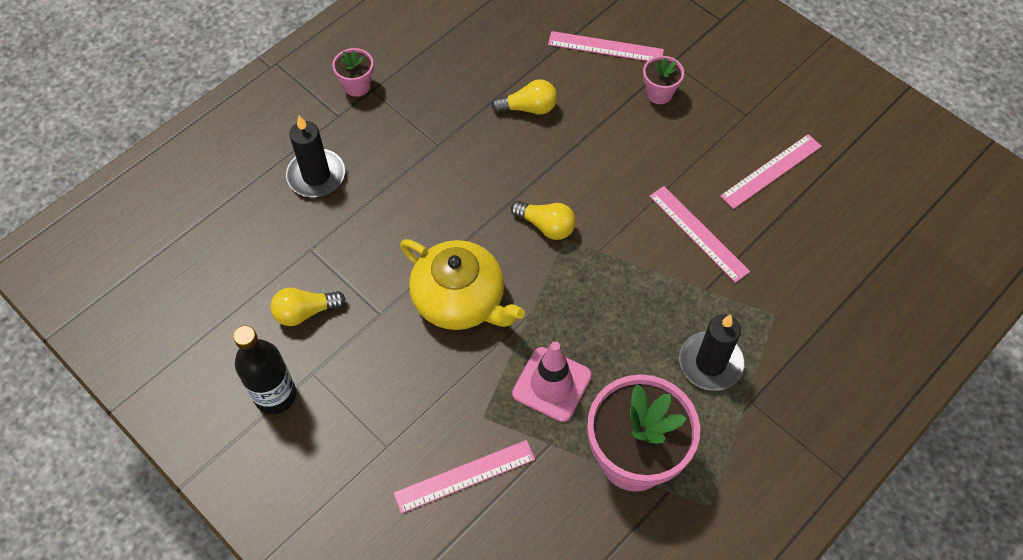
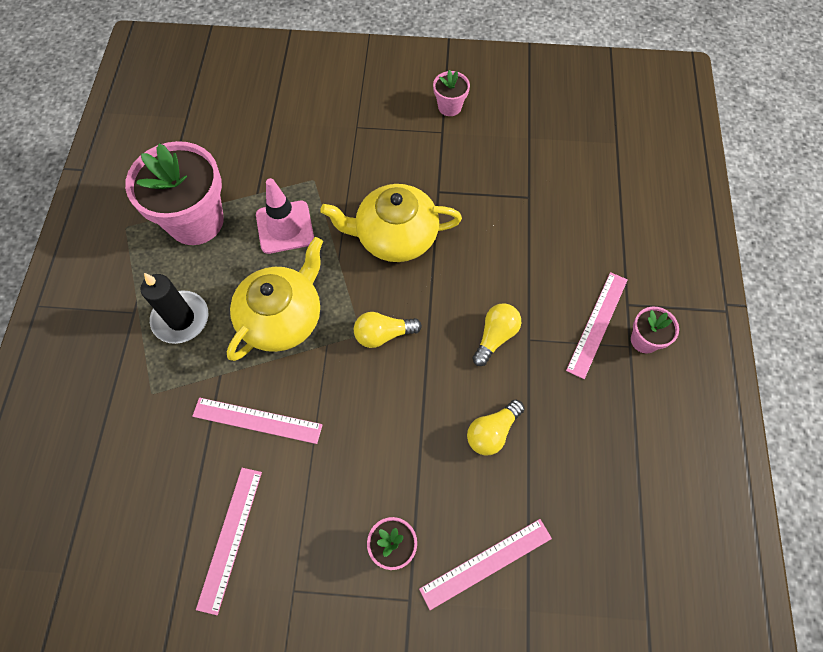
camera: 140 degrees right, 5 degrees up
black bottle [233,325,296,414] -> pink flower pot [433,70,470,116]
yellow light bulb [270,288,346,326] -> yellow light bulb moved to [472,303,521,366]
black candle [286,115,345,197] -> none
pink ruler [394,440,535,513] -> pink ruler moved to [566,272,628,379]
none -> yellow teapot [227,237,323,361]

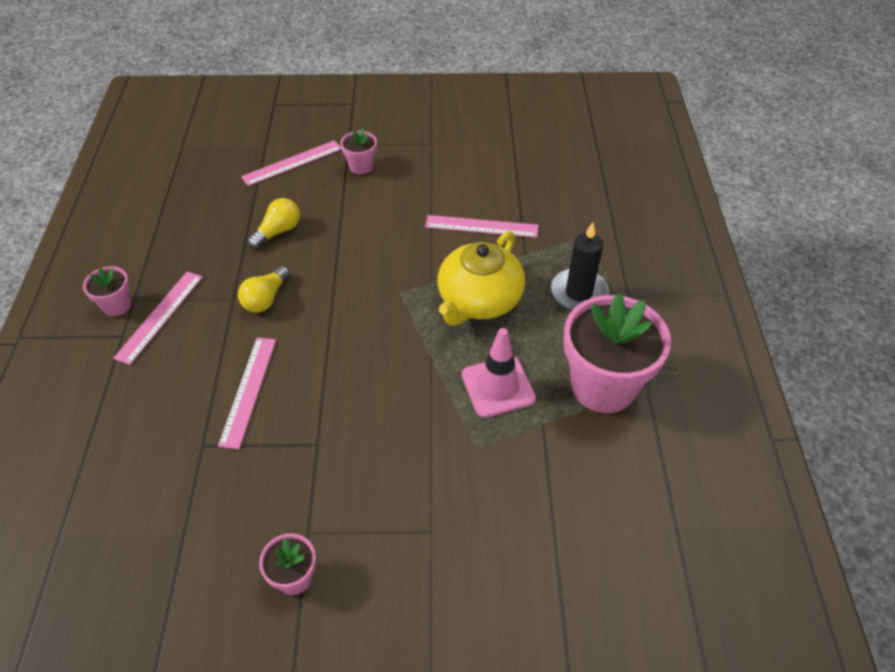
camera: 175 degrees right, 15 degrees down
pink ruler [196,468,262,615] -> pink ruler moved to [218,337,276,449]
yellow teapot [320,184,462,262] -> none
yellow light bulb [354,312,422,348] -> none

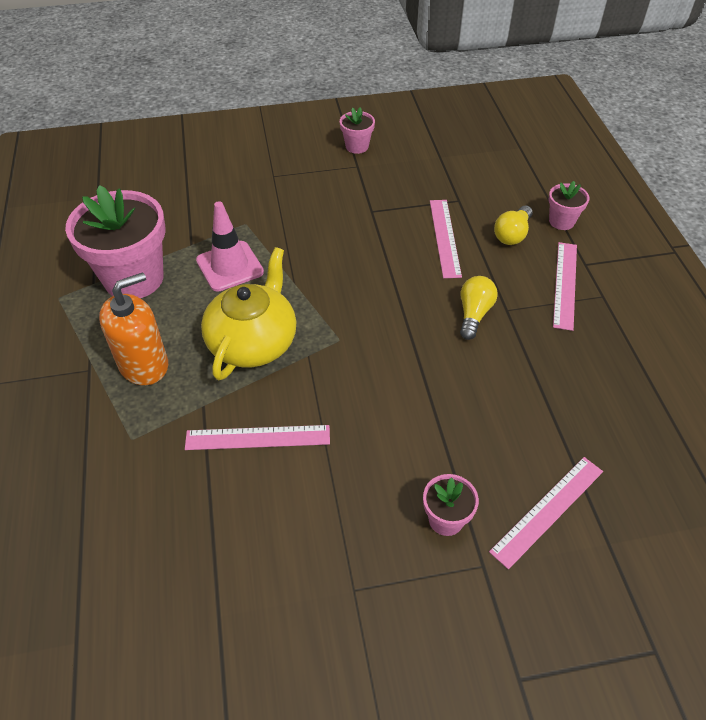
camera: 170 degrees right, 0 degrees up
pink flower pot [83,266,131,316] -> pink flower pot moved to [548,181,590,230]
yellow light bulb [248,198,300,249] -> yellow light bulb moved to [494,205,533,245]
black candle [551,222,609,310] -> orange soap dispenser [99,272,168,385]

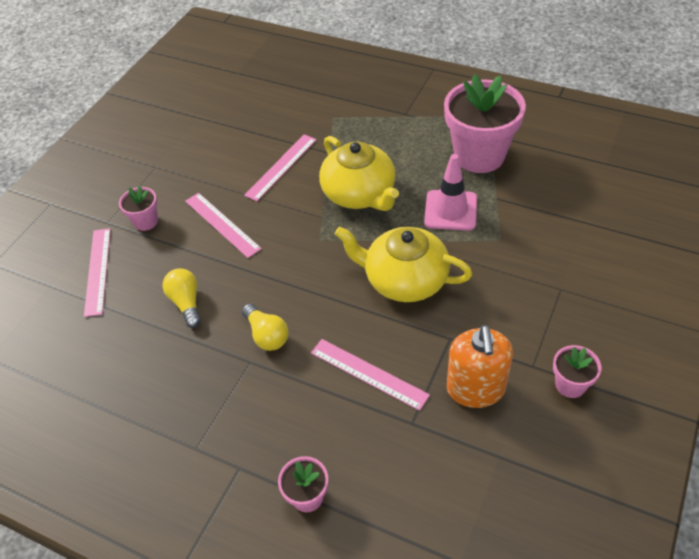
camera: 130 degrees right, 0 degrees up
orange soap dispenser [99,272,168,385] -> orange soap dispenser moved to [447,325,513,408]
yellow light bulb [494,205,533,245] -> yellow light bulb moved to [163,268,201,328]
pink ruler [553,242,577,331] -> pink ruler moved to [185,193,262,258]
none -> yellow teapot [335,226,472,302]

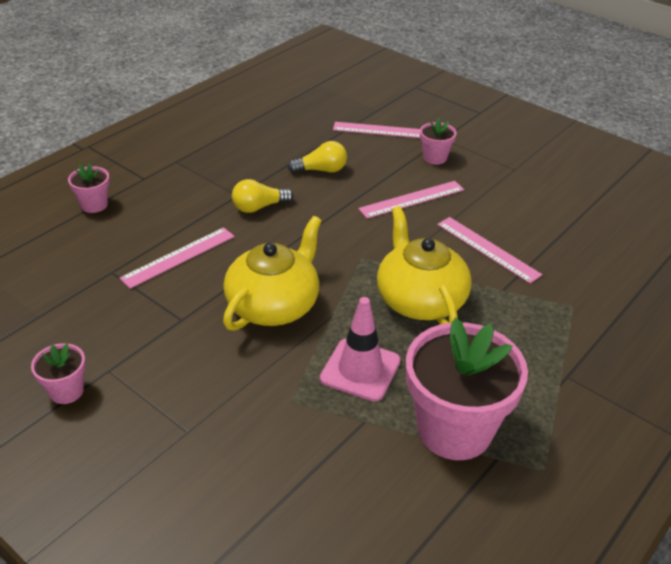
camera: 100 degrees right, 10 degrees down
yellow teapot [319,136,399,211] -> yellow teapot turned 90 degrees clockwise [377,206,472,324]
orange soap dispenser [447,325,513,408] -> none

